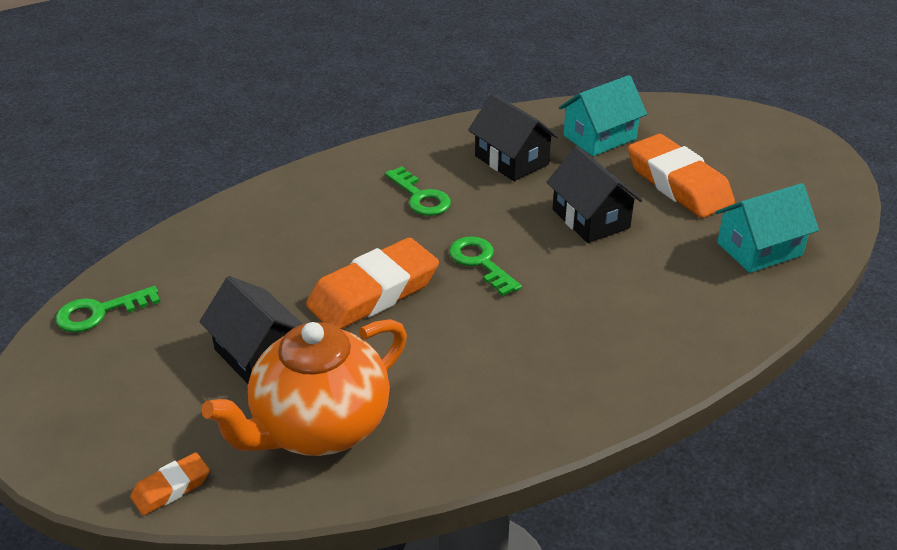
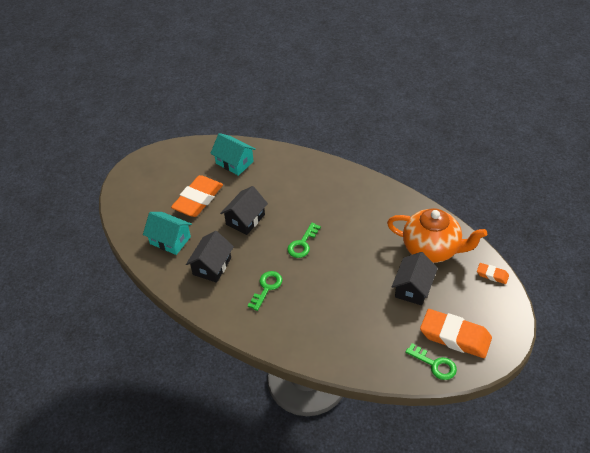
camera: 115 degrees left, 10 degrees up
orange eraser [306,238,439,329] -> orange eraser moved to [420,309,492,358]

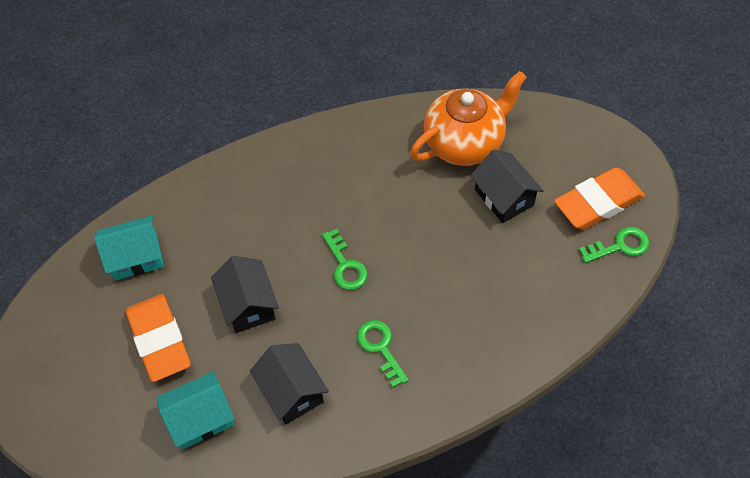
camera: 55 degrees left, 10 degrees up
orange eraser [477,263,509,284] -> none

